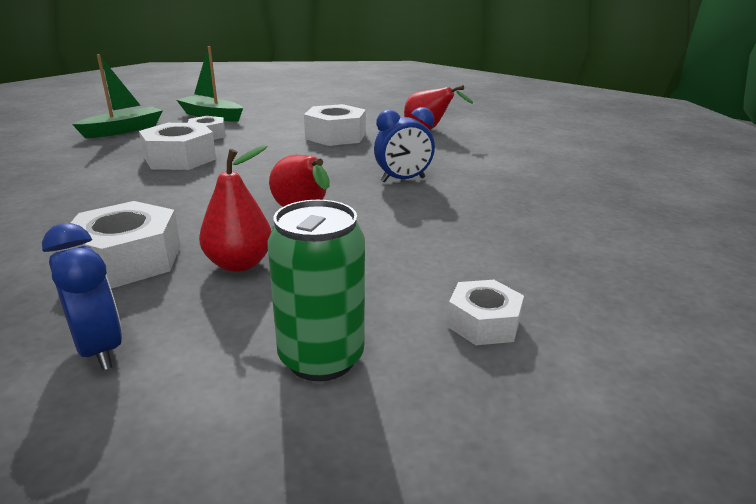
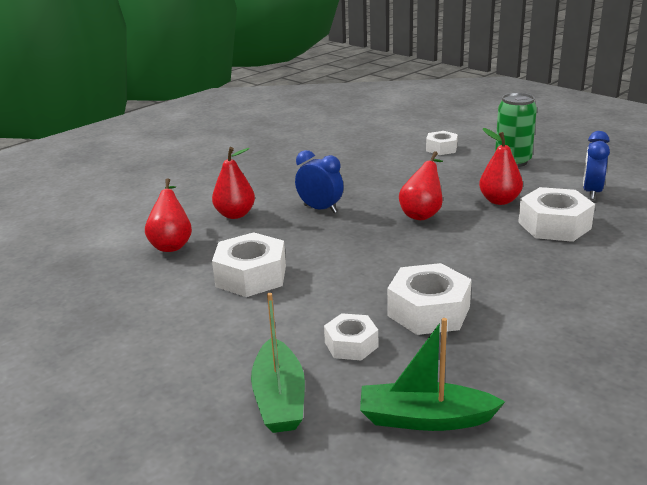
camera: 125 degrees left, 0 degrees up
none -> red pear [212,147,255,219]

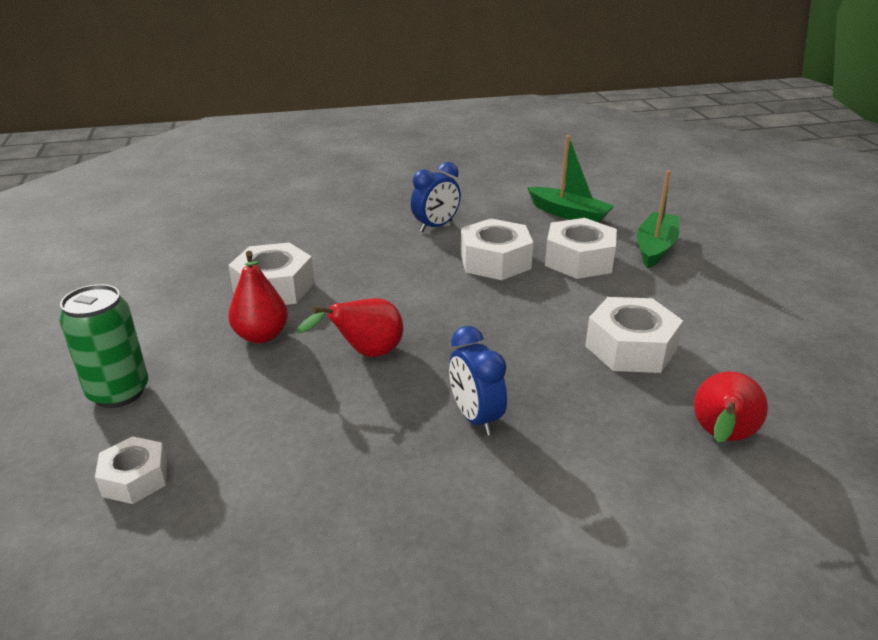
camera: 150 degrees left, 5 degrees up
red pear [212,147,255,219] -> none
white nut [324,313,378,360] -> white nut [545,218,617,279], size x1.65
blue clock [583,131,610,199] -> blue clock moved to [411,162,461,232]

